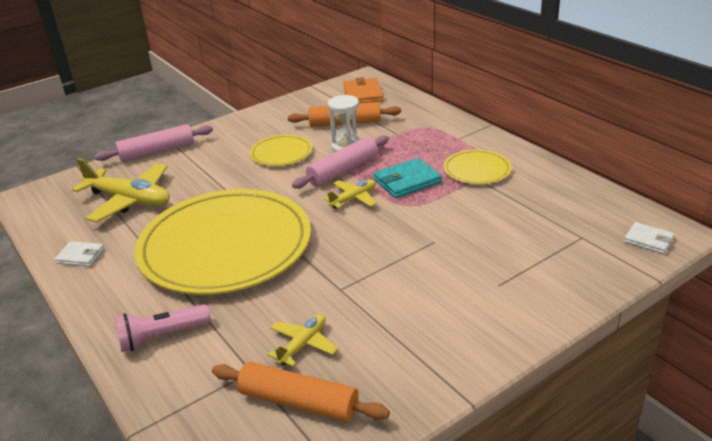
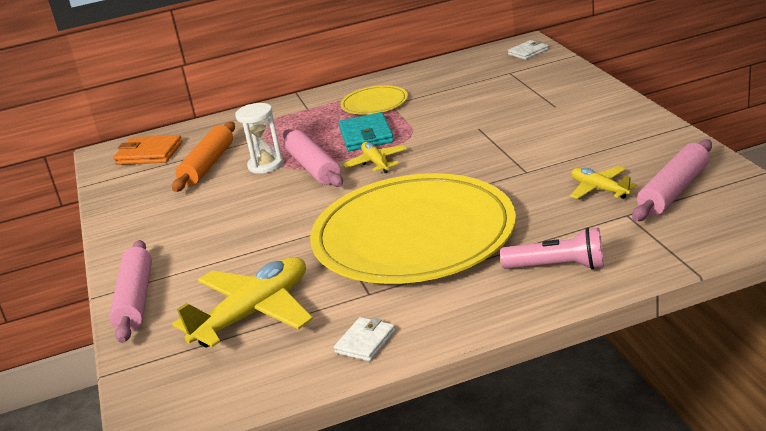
camera: 70 degrees left, 5 degrees down
pink flashlight [114,304,211,352] -> pink flashlight turned 75 degrees counterclockwise [500,227,604,270]
orange rolling pin [212,362,390,422] -> pink rolling pin [632,139,712,221]
yellow plate [250,135,312,166] -> none

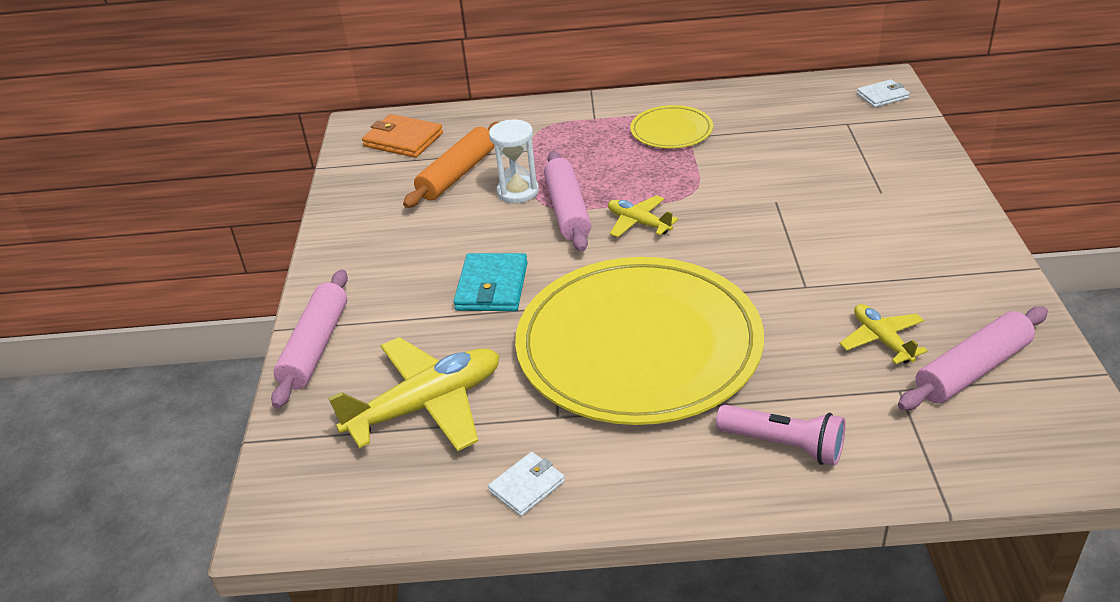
camera: 15 degrees right, 10 degrees up
turquoise wallet [339,112,394,151] -> turquoise wallet moved to [453,253,528,311]
yellow plane [343,142,407,173] -> yellow plane turned 45 degrees counterclockwise [608,195,679,238]

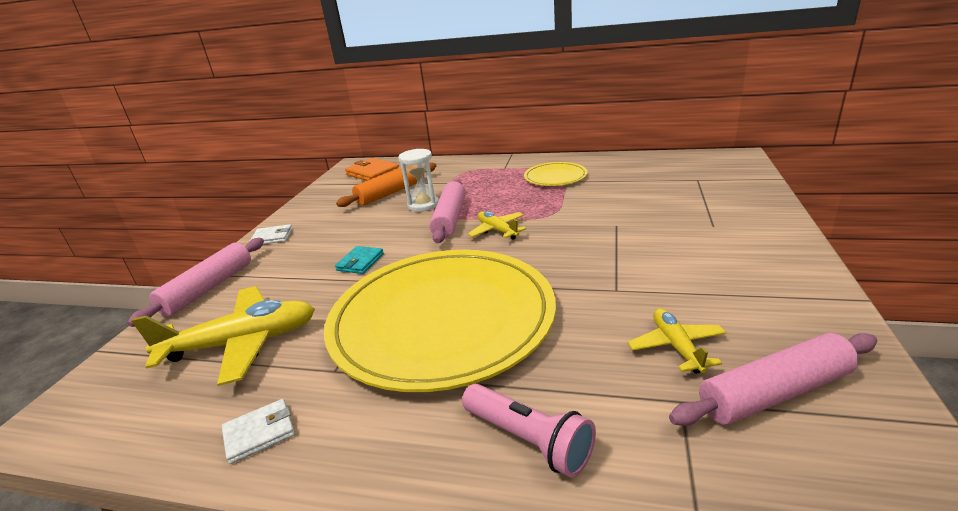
camera: 15 degrees right, 10 degrees down
turquoise wallet [453,253,528,311] -> turquoise wallet [335,246,384,274], size x0.63
white wallet [857,79,910,107] -> white wallet moved to [250,224,292,244]

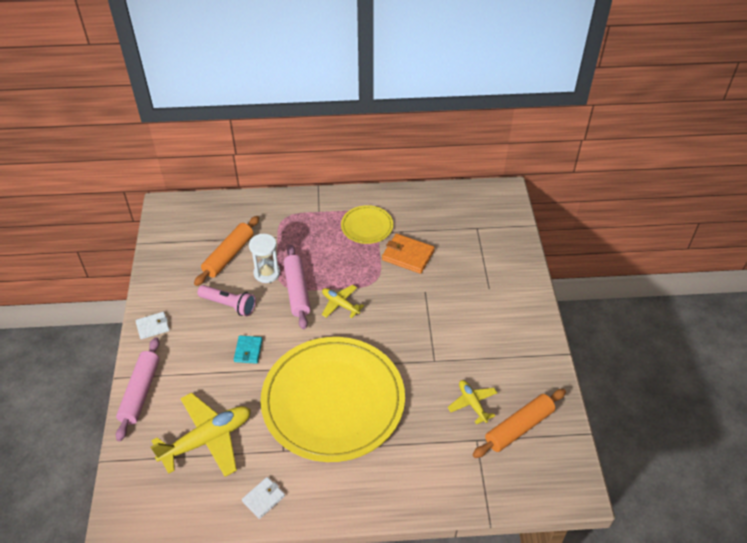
camera: 20 degrees left, 20 degrees up
orange wallet [345,158,399,181] -> orange wallet moved to [382,233,435,274]
pink flashlight [462,384,596,477] -> pink flashlight moved to [197,285,256,316]
pink rolling pin [669,333,877,426] -> orange rolling pin [473,389,566,458]

